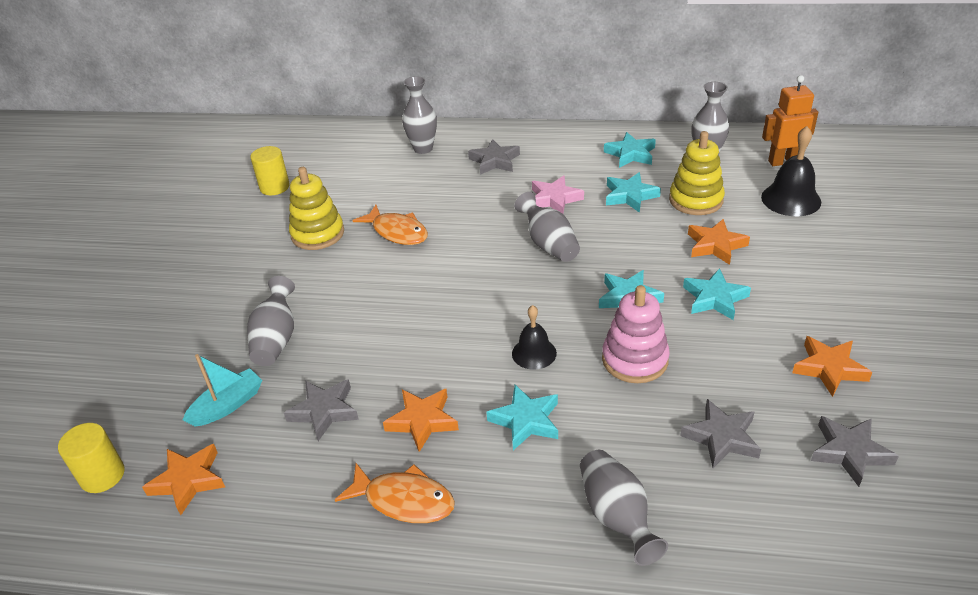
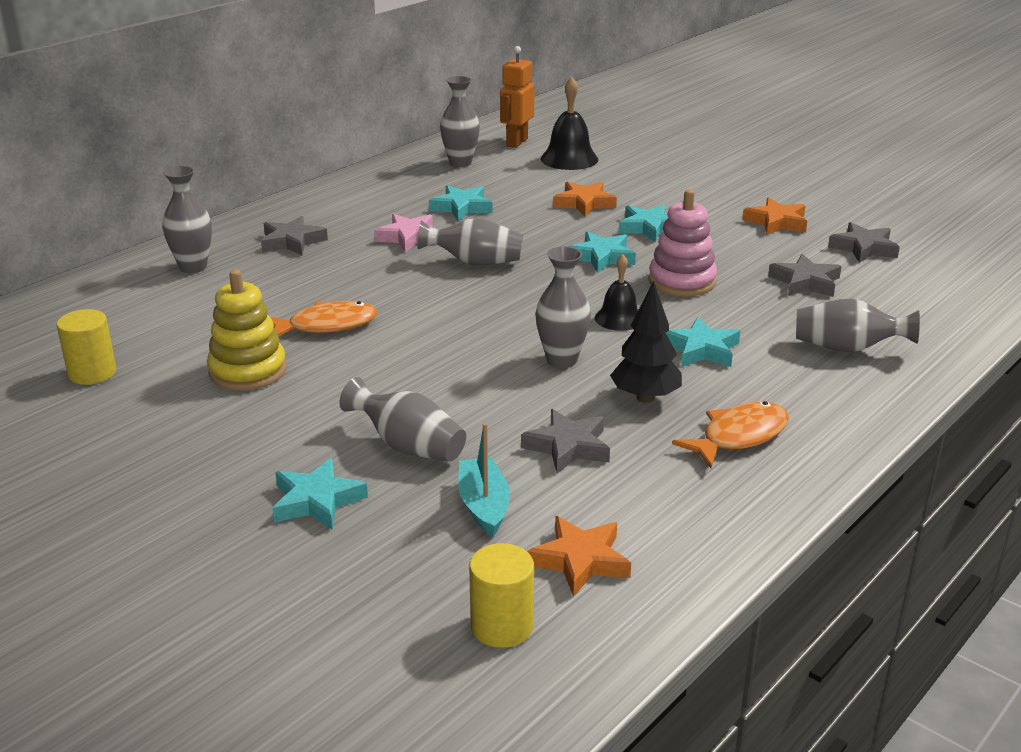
camera: 60 degrees left, 10 degrees down
orange star [383,389,459,452] -> black tree [610,281,682,403]
turquoise star [604,132,656,168] -> turquoise star moved to [272,458,368,530]
yellow stacking toy [669,131,725,215] -> none
none -> grey vase [535,246,591,368]

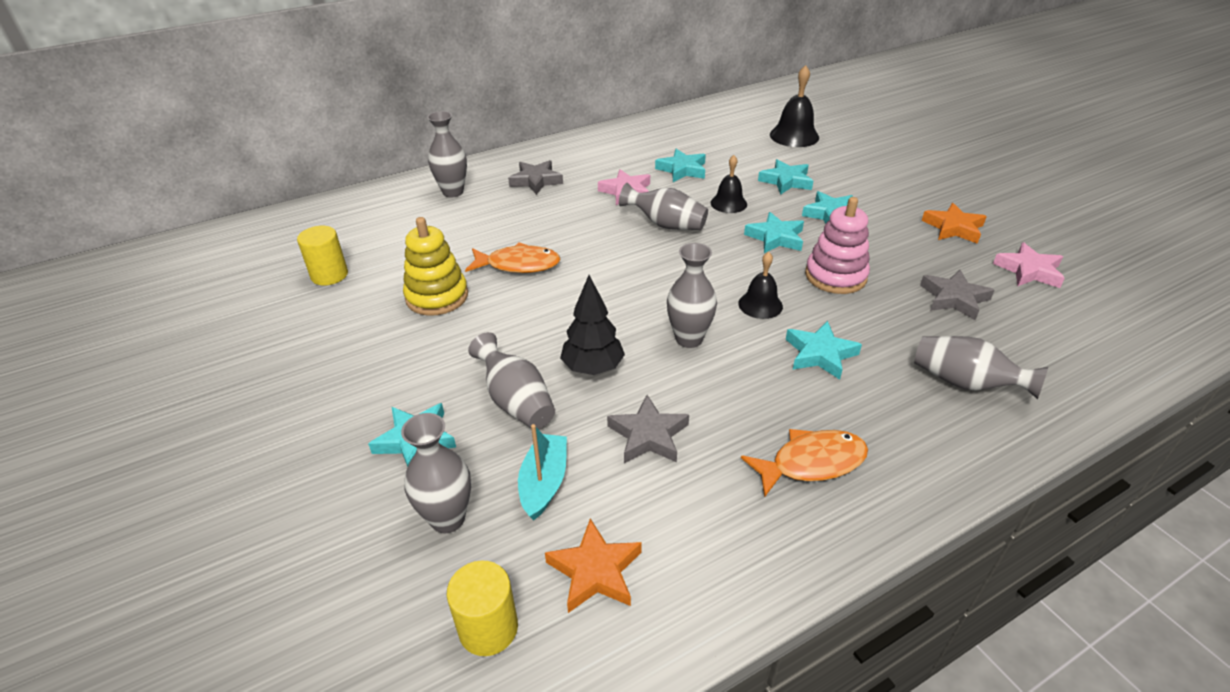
camera: 20 degrees right, 10 degrees up
grey vase [440,76,480,167] -> grey vase moved to [401,413,471,533]
orange robot [500,46,535,148] -> none
orange star [553,182,617,217] -> turquoise star [758,159,813,195]
black tree [610,281,682,403] -> black tree moved to [560,275,625,375]
grey star [828,222,900,263] -> pink star [993,242,1065,288]
none -> black bell [710,155,747,213]

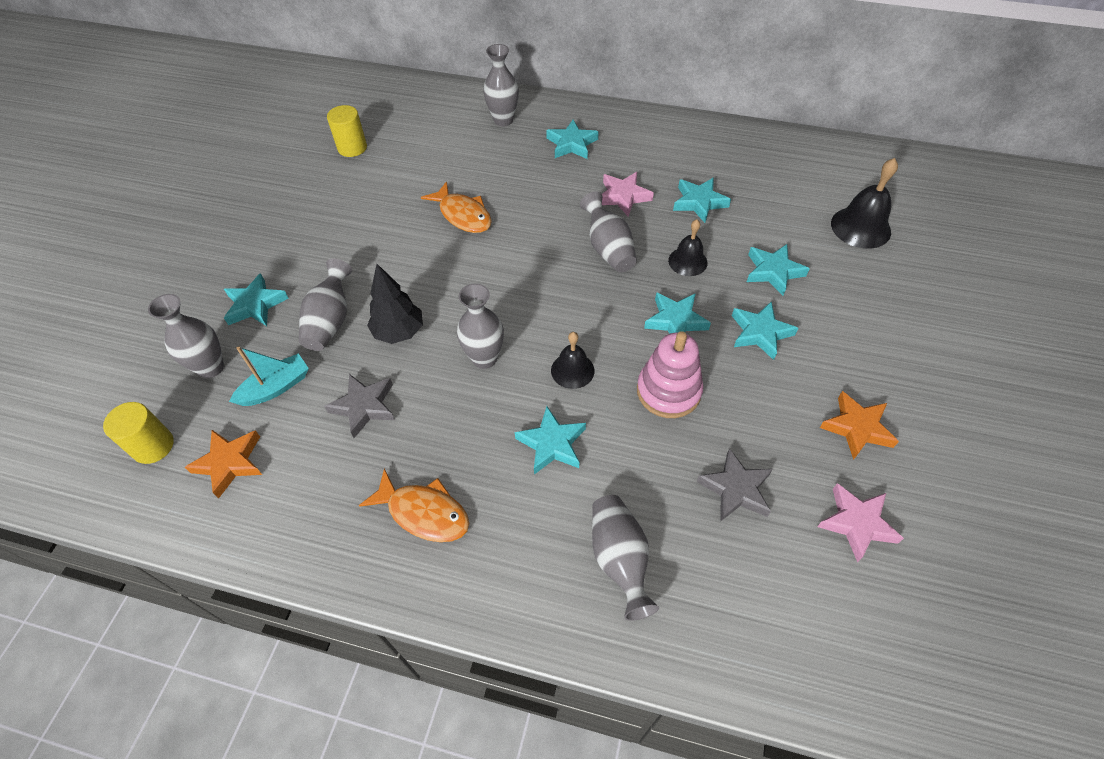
camera: 45 degrees right, 15 degrees up
yellow stacking toy [403,217,468,316] -> none
grey star [508,160,563,195] -> turquoise star [546,120,599,159]

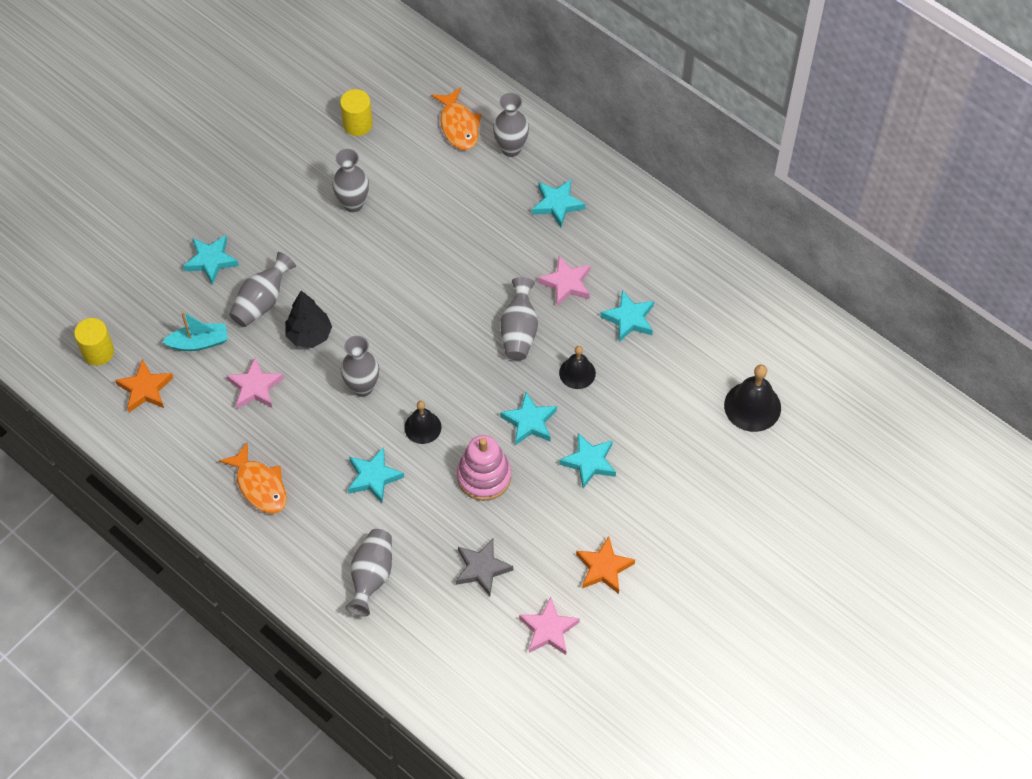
camera: 25 degrees right, 5 degrees up
grey vase [148,294,224,378] -> grey vase moved to [332,149,369,212]
grey star [324,374,395,438] -> pink star [226,357,284,409]
orange fish [421,181,492,233] -> orange fish moved to [431,87,482,150]
turquoise star [747,244,810,296] -> none

